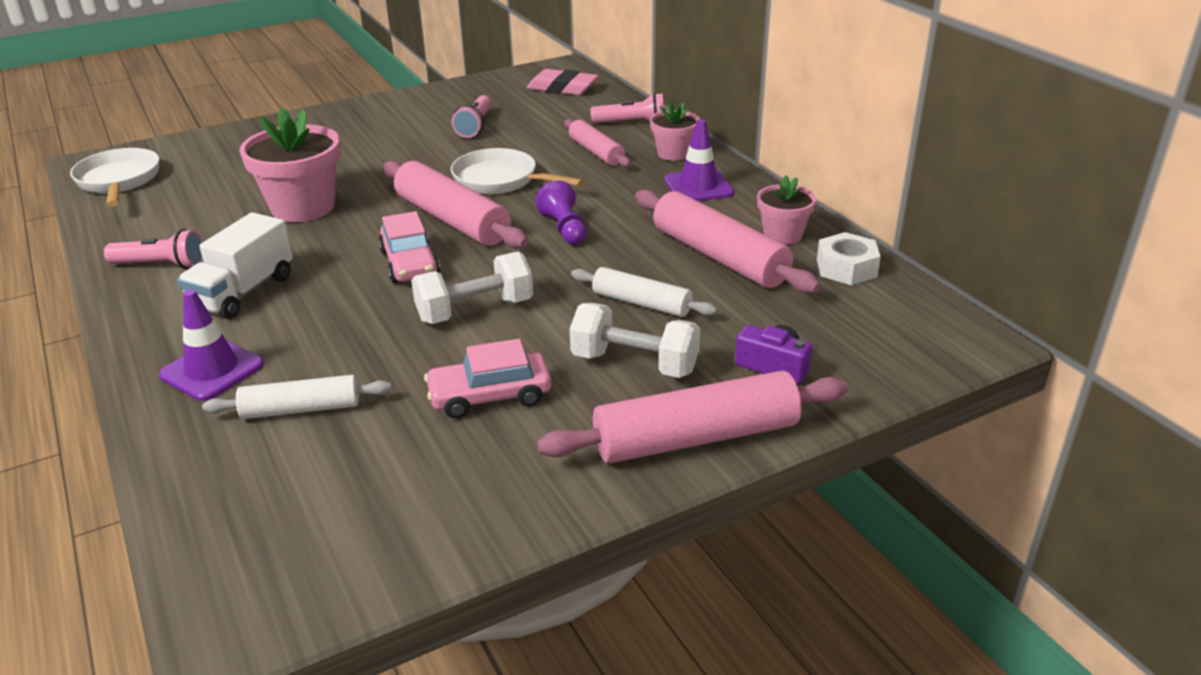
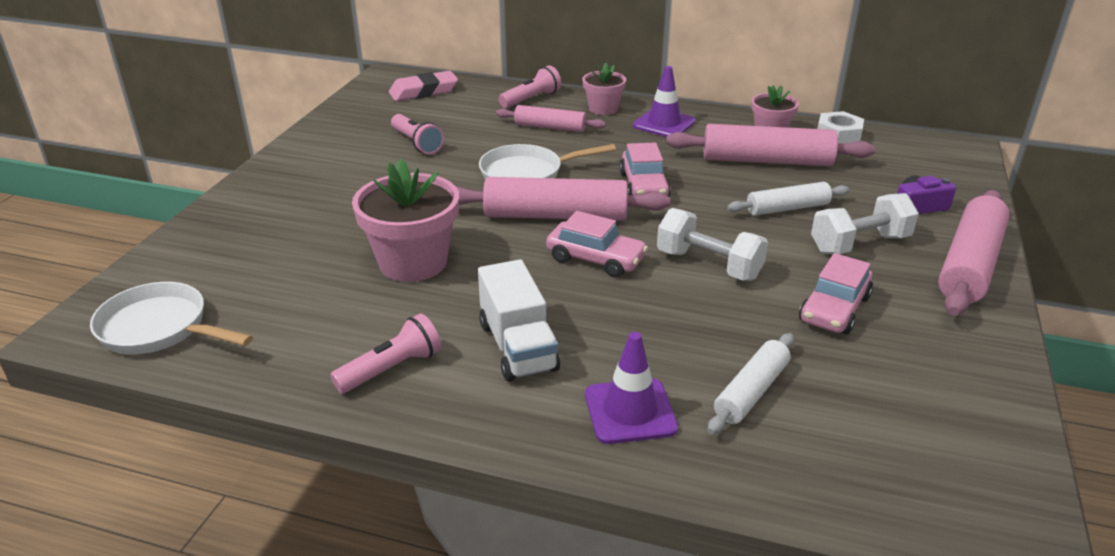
camera: 45 degrees left, 0 degrees up
white dumbbell [411,251,533,324] -> white dumbbell turned 75 degrees counterclockwise [657,208,768,281]
purple pawn [535,181,587,244] -> pink car [619,143,671,196]

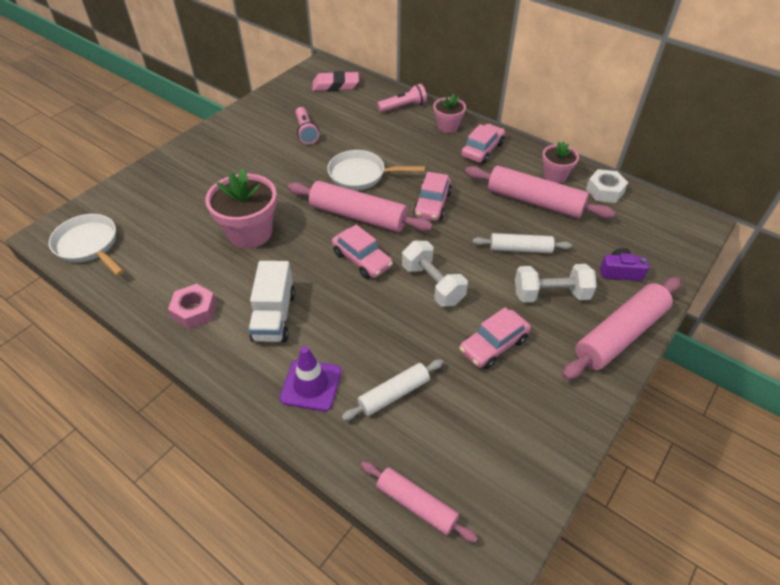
camera: 20 degrees right, 15 degrees up
pink flashlight [330,313,441,393] -> pink nut [168,284,217,329]
pink rolling pin [496,105,606,132] -> pink rolling pin moved to [361,461,478,543]
purple traffic cone [633,66,696,137] -> pink car [461,124,505,164]

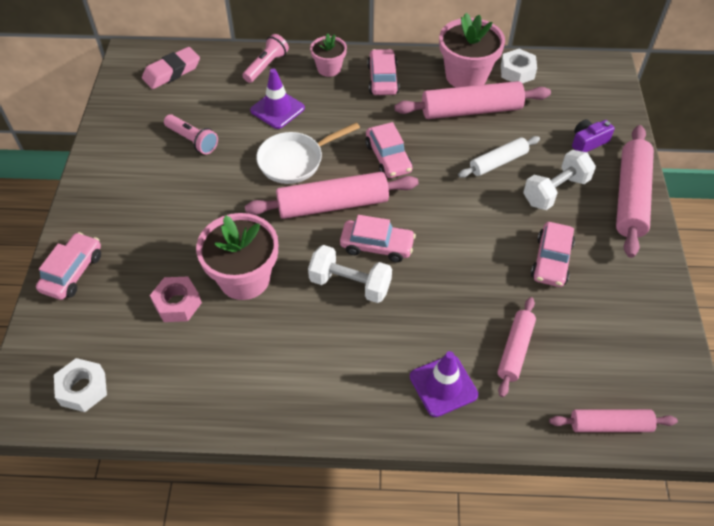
camera: 35 degrees left, 5 degrees up
white pan [49,214,124,276] -> white nut [54,358,107,412]
pink nut [168,284,217,329] -> pink nut moved to [150,277,202,322]
white truck [248,261,295,342] -> none
white rolling pin [342,359,443,421] -> pink rolling pin [497,297,536,397]
white dumbbell [402,241,468,307] -> white dumbbell moved to [308,245,392,303]
pink flower pot [542,141,579,183] -> pink flower pot [439,13,505,87], size x1.74
none -> pink car [36,232,101,300]
none -> purple traffic cone [250,69,305,129]

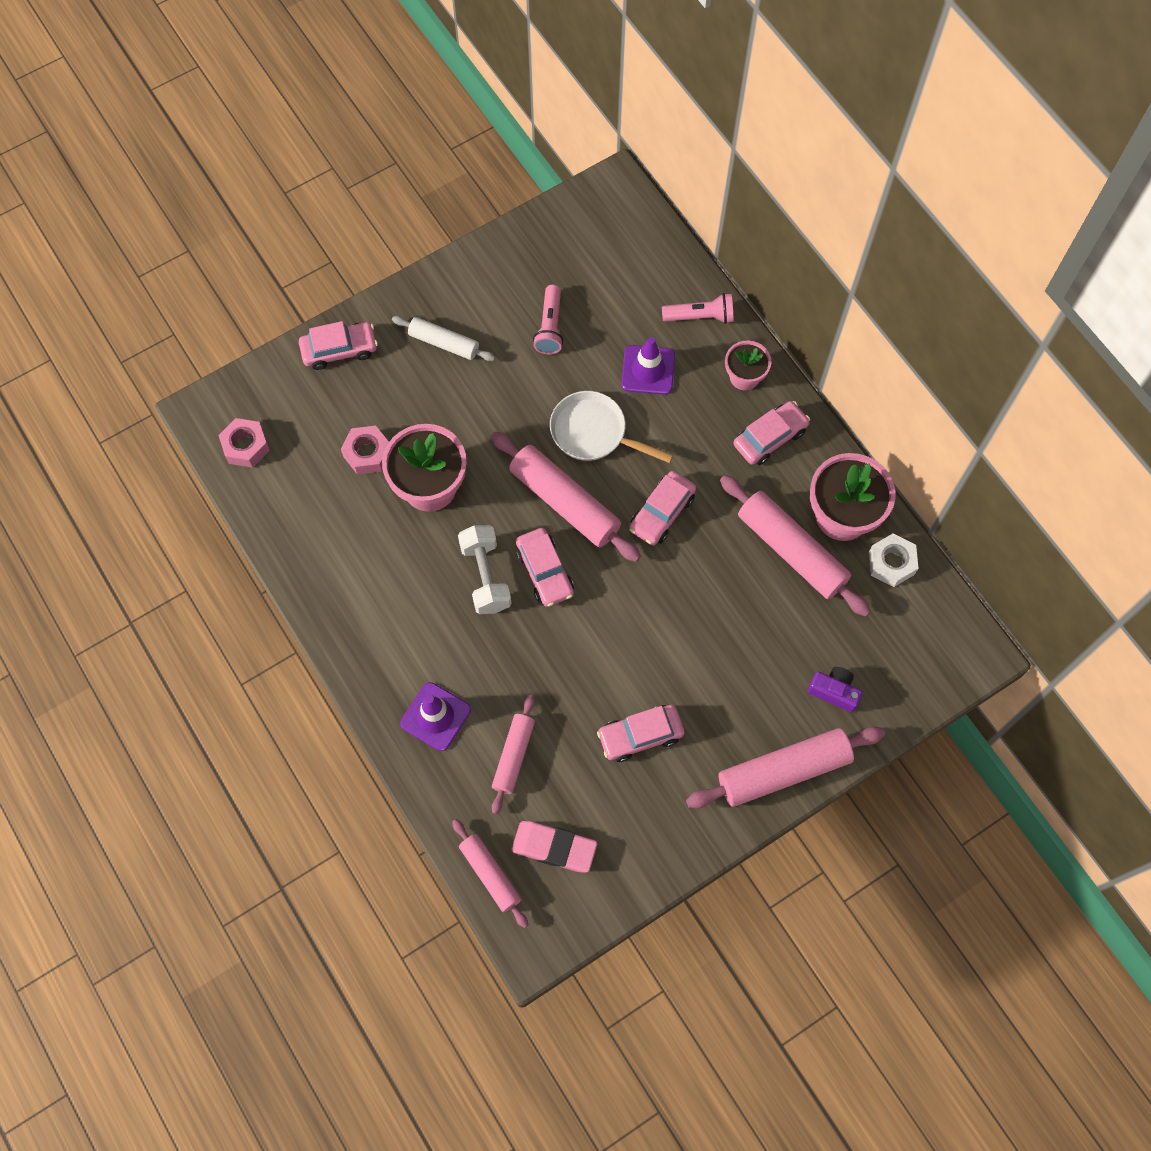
camera: 55 degrees right, 15 degrees up
white nut [54,358,107,412] -> pink nut [218,418,270,468]
pink eraser [142,47,200,89] -> pink eraser moved to [512,821,597,873]
white rolling pin [458,136,540,178] -> white rolling pin moved to [392,316,496,361]
pink rolling pin [497,297,536,397] -> pink rolling pin turned 60 degrees counterclockwise [492,695,535,814]
white dumbbell [523,150,596,210] -> none

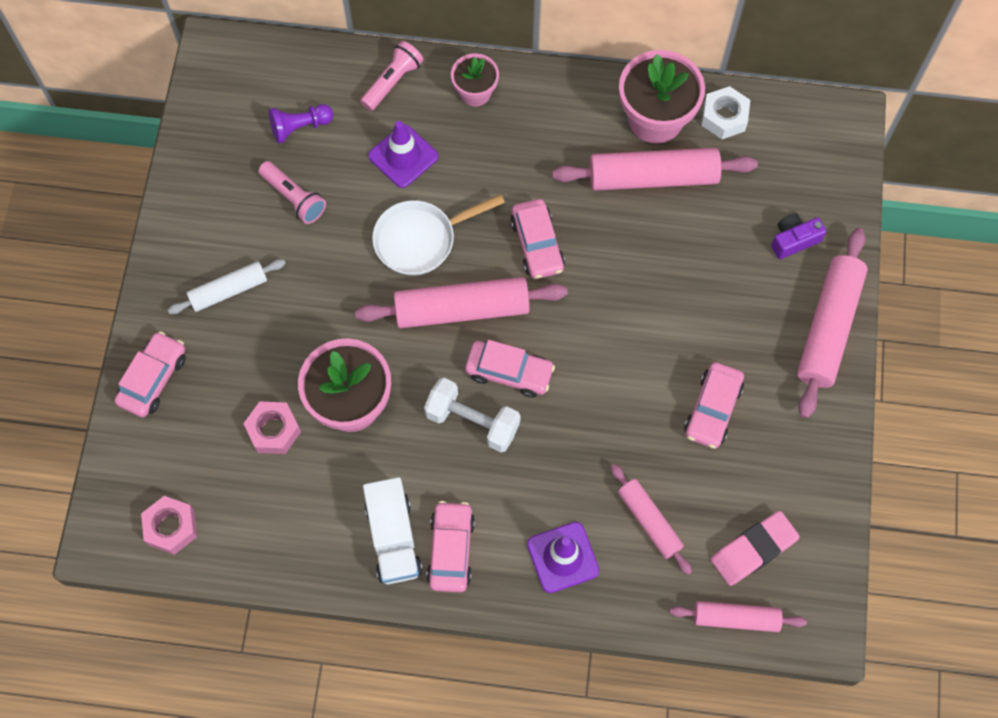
camera: 50 degrees left, 0 degrees up
pink car [734,401,810,465] -> pink car moved to [426,501,475,592]
none -> purple pawn [269,104,333,144]
none -> white truck [363,477,423,584]

